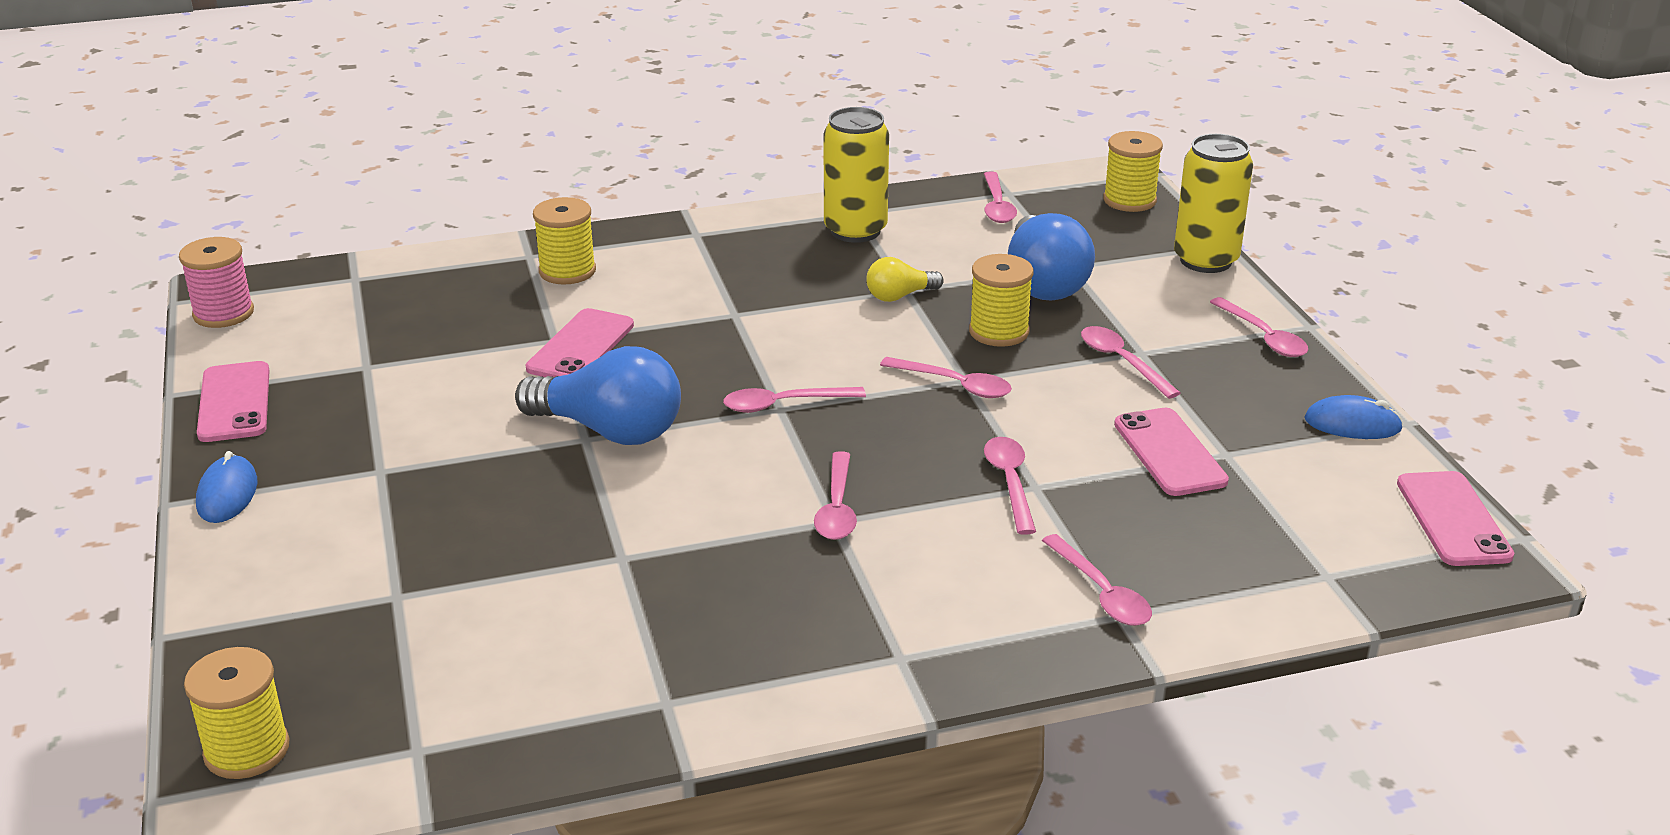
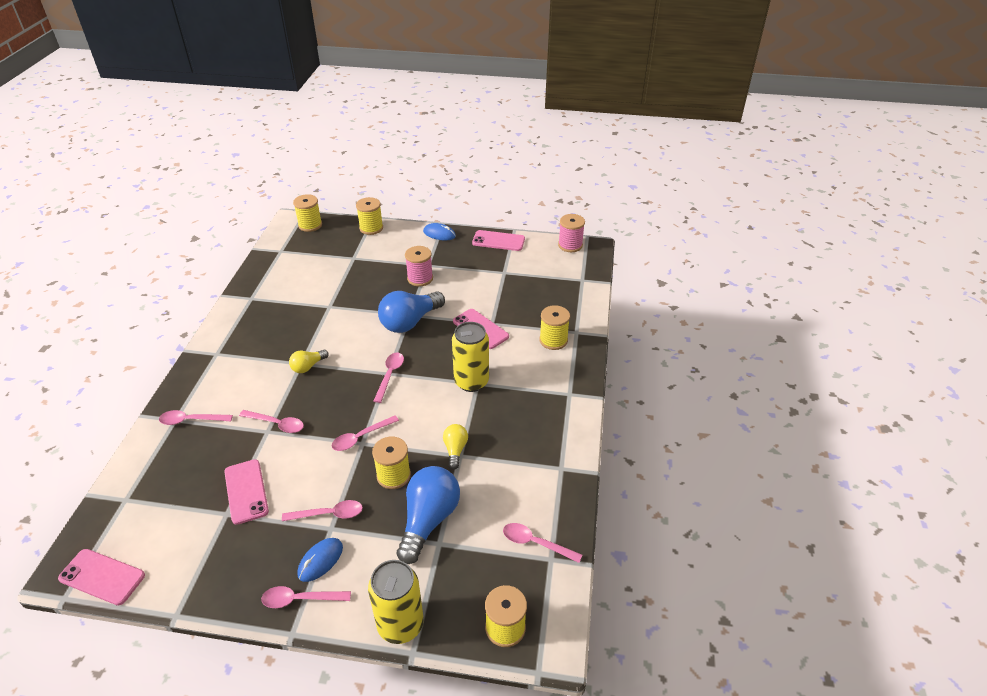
camera: 115 degrees right, 10 degrees up
pink spoon [814,451,857,540] -> yellow light bulb [289,350,329,373]
yellow can [824,107,889,243] -> yellow can moved to [452,322,489,392]
blue light bulb [1008,213,1095,301] -> blue light bulb turned 90 degrees clockwise [397,466,460,564]
pink phone [1114,408,1229,496] -> pink phone turned 60 degrees clockwise [224,459,269,525]
blue mouse [1305,395,1403,439] -> blue mouse moved to [297,538,343,582]
none -> yellow spool [356,197,383,235]
none -> pink spool [405,246,433,286]

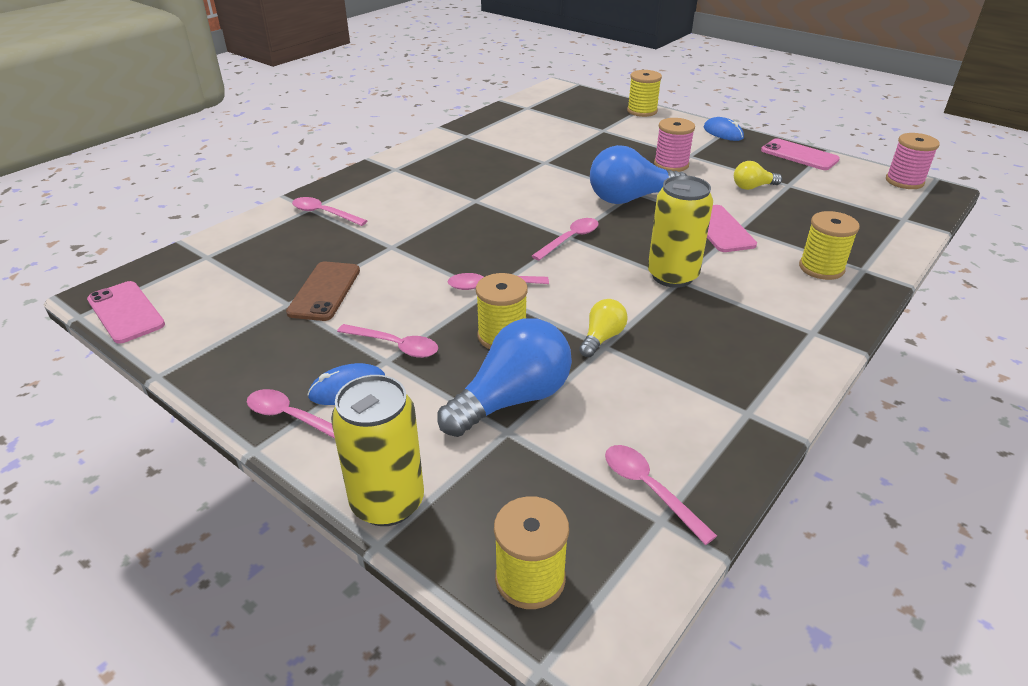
camera: 30 degrees right, 5 degrees down
pink phone [224,459,269,525] -> brown phone [286,262,360,321]
pink spoon [239,410,304,433] -> none
yellow light bulb [289,350,329,373] -> yellow light bulb moved to [734,161,782,190]
yellow spool [293,194,322,232] -> none

